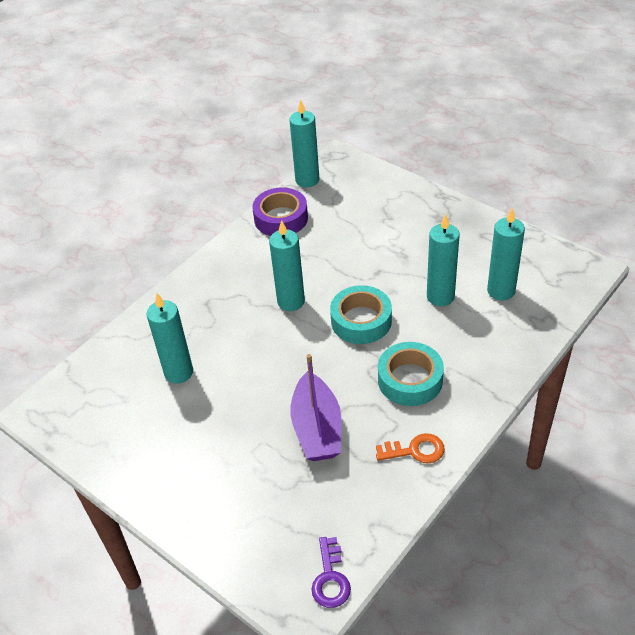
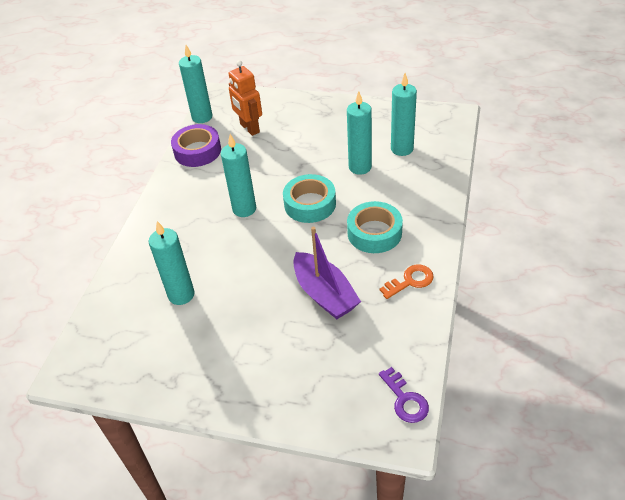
camera: 25 degrees left, 0 degrees up
none -> orange robot [229,60,262,136]

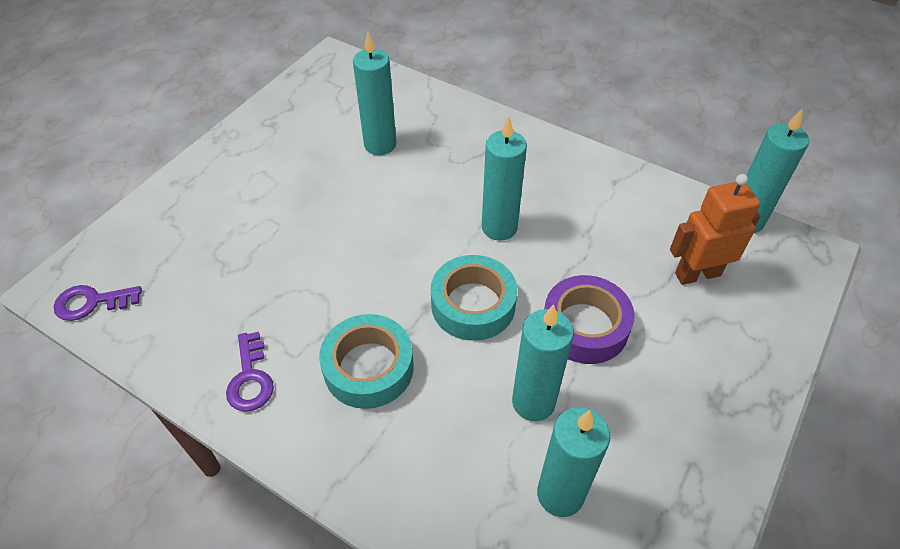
camera: 105 degrees right, 5 degrees up
purple tape [171,124,221,167] -> purple tape moved to [544,275,635,364]
purple boat [293,227,361,319] -> none
orange key [380,265,434,299] -> purple key [226,332,274,412]

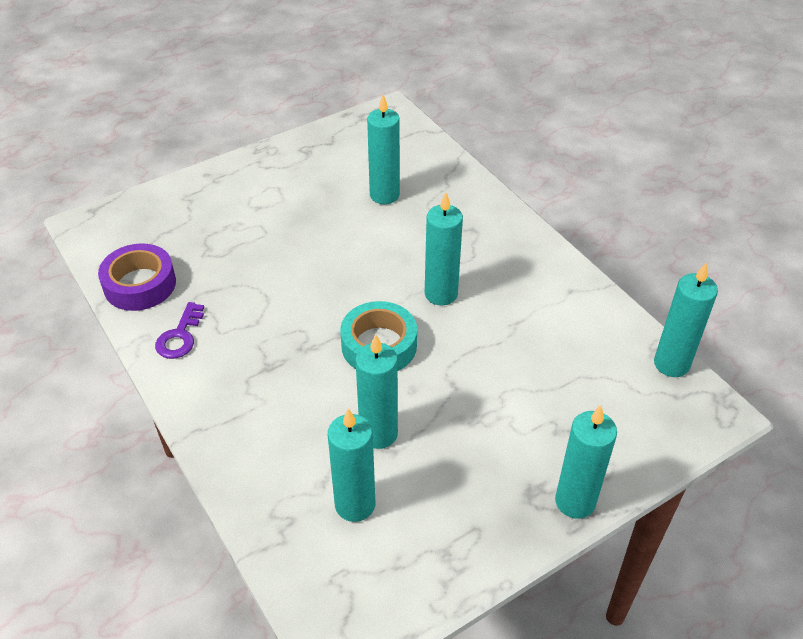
camera: 25 degrees right, 5 degrees down
purple key [54,285,142,321] -> none
turquoise tape [319,314,414,409] -> none
purple tape [544,275,635,364] -> purple tape moved to [98,243,176,311]
orange robot [670,174,760,285] -> none
none -> turquoise candle [555,405,617,519]

